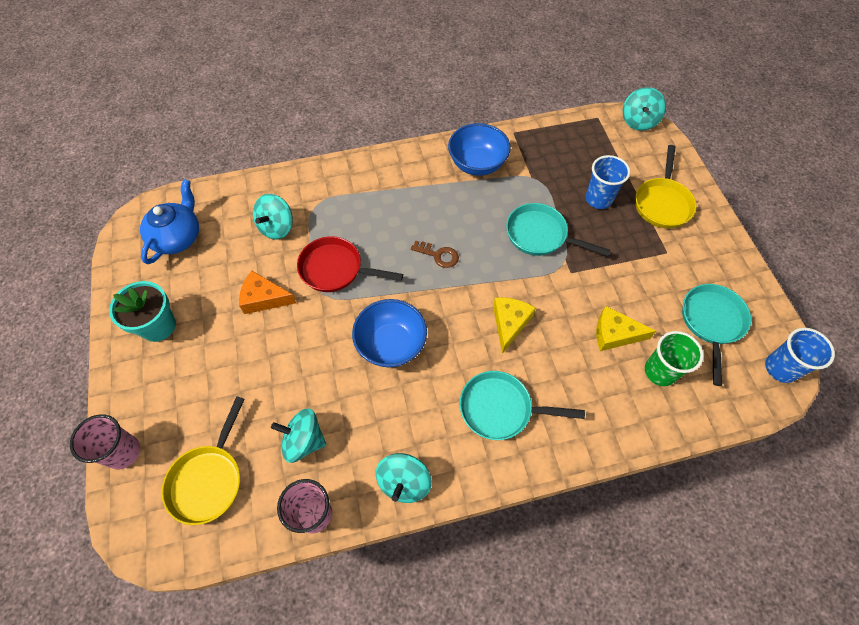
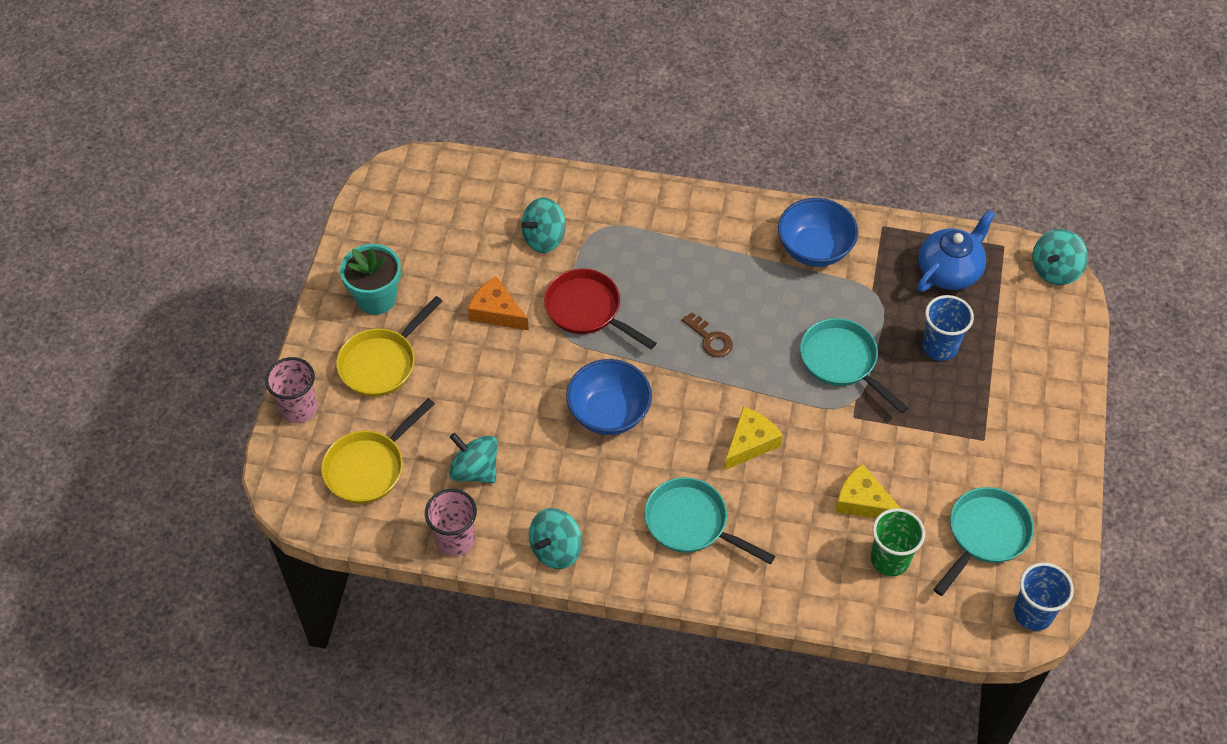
camera: 25 degrees right, 5 degrees down
blue teapot [140,179,199,264] -> blue teapot moved to [917,210,995,292]
yellow pan [636,145,696,228] -> yellow pan moved to [336,296,443,397]

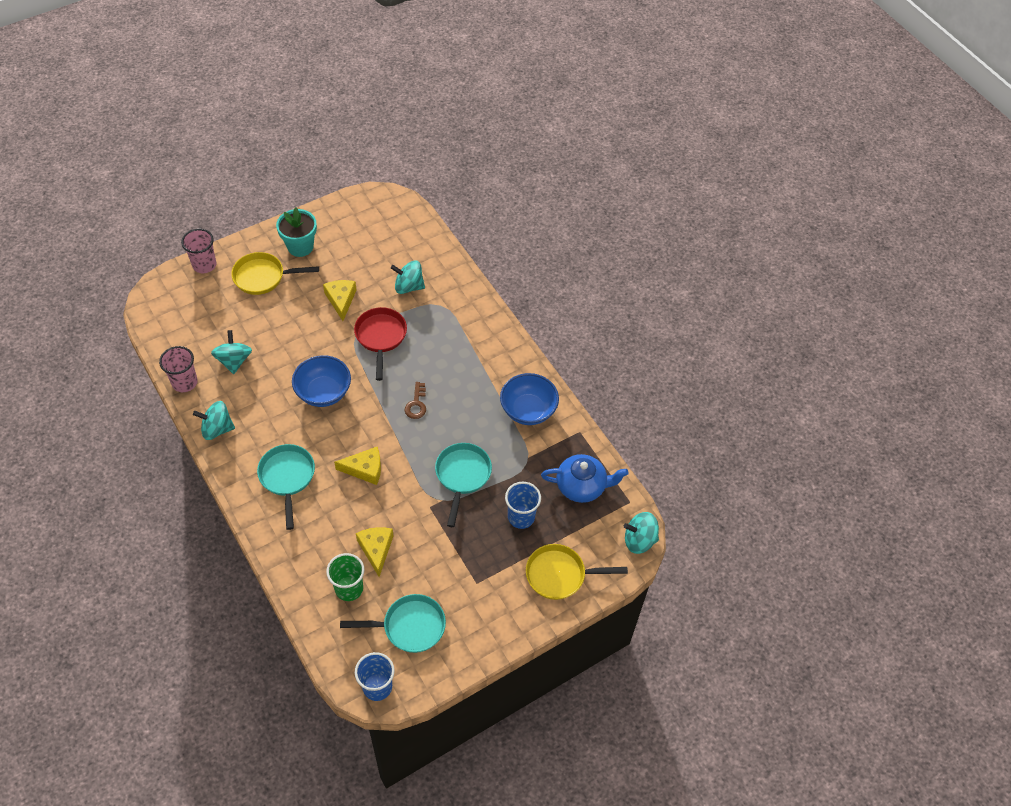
camera: 45 degrees right, 0 degrees up
yellow pan [321,398,435,504] -> yellow pan moved to [526,544,628,600]
orange cheese [468,277,529,330] -> yellow cheese [323,280,357,321]

